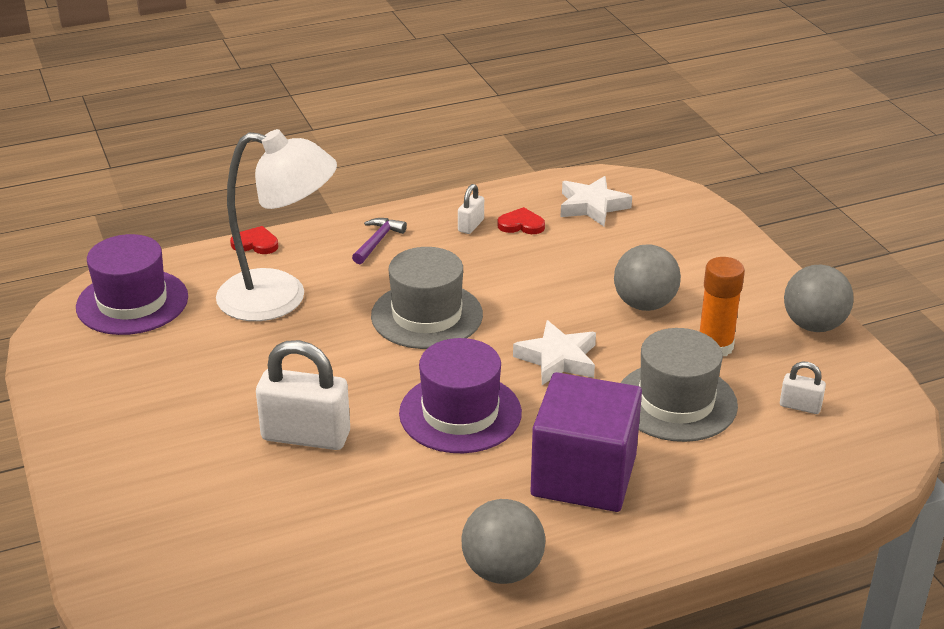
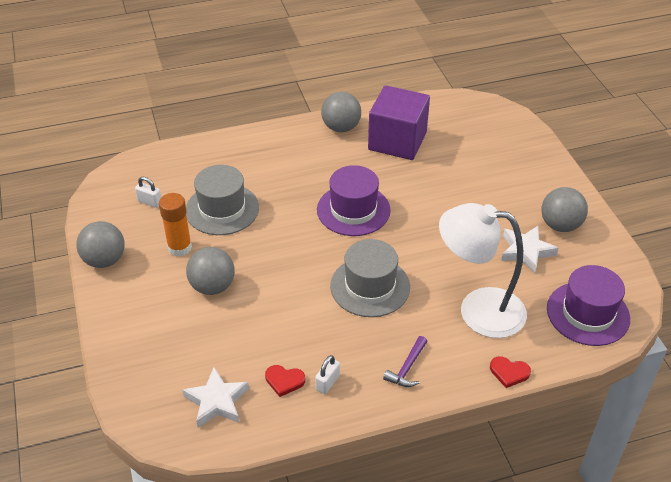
camera: 175 degrees left, 10 degrees up
white padlock [256,340,350,450] -> none
white star [513,320,596,385] -> white star moved to [501,226,558,273]
purple cube [531,372,642,512] -> purple cube moved to [368,85,430,160]
none -> grey ball [541,187,588,232]

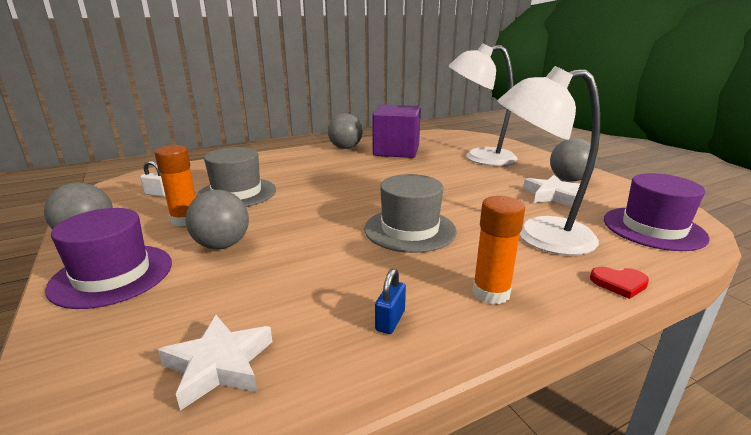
camera: 10 degrees left, 20 degrees down
red heart [265,365,305,397] -> none
white padlock [315,355,340,394] -> blue padlock [375,269,406,334]
purple hat [317,165,391,236] -> purple hat moved to [45,208,172,309]
purple hammer [383,336,427,387] -> orange glue stick [472,196,525,304]
none -> white lamp [449,43,517,166]

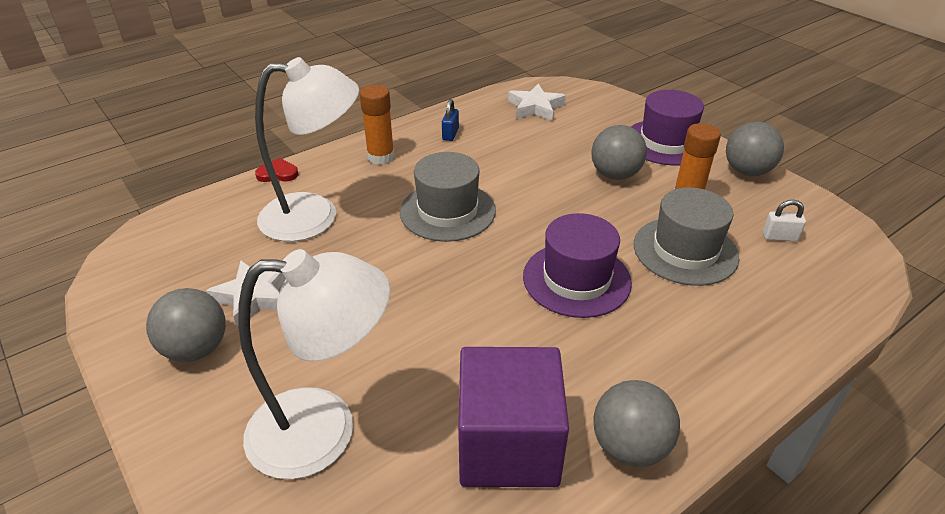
camera: 170 degrees right, 15 degrees up
purple hat [604,173,710,251] -> purple hat moved to [523,213,632,318]

